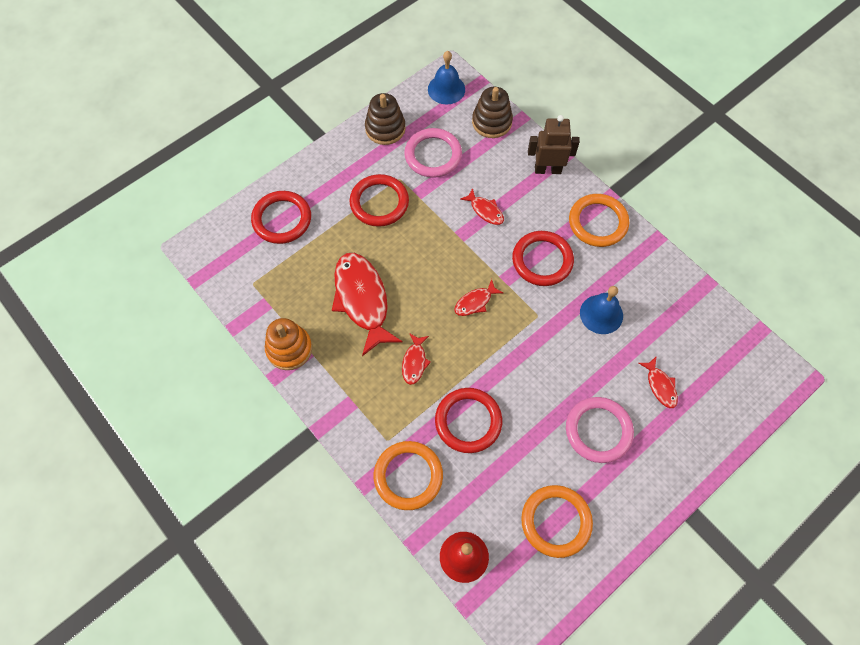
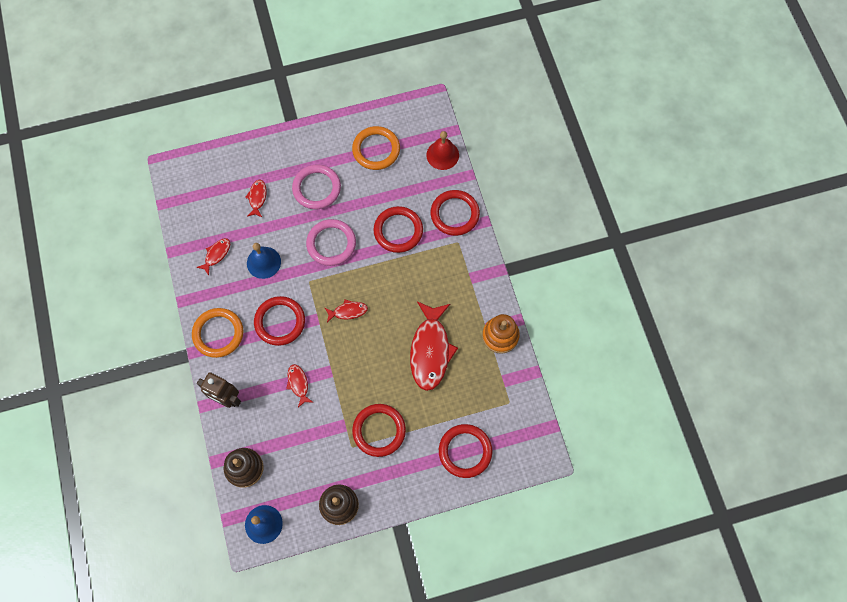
camera: 155 degrees left, 5 degrees up
orange ring [374,441,443,510] -> red ring [431,190,480,236]
red fish [402,333,431,385] -> red fish moved to [196,238,230,275]
pink ring [404,128,462,178] -> pink ring moved to [306,219,356,266]

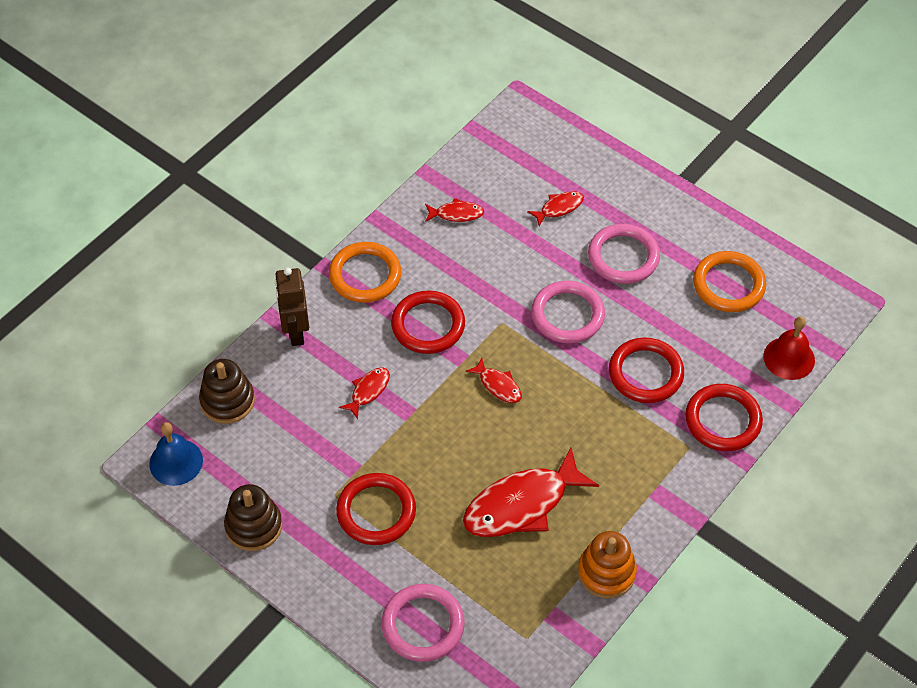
camera: 55 degrees right, 15 degrees down
blue bell [247,243,281,279] -> none
red ring [439,424,493,478] -> pink ring [381,584,465,662]

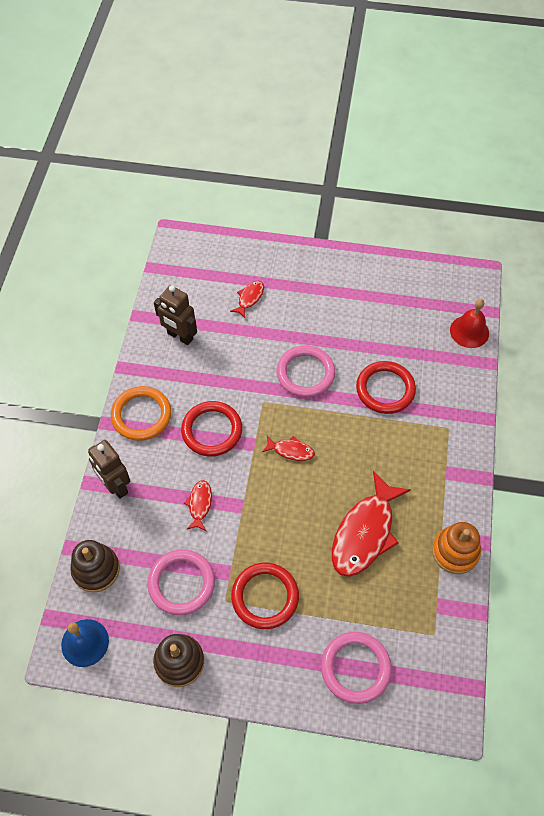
camera: 30 degrees left, 5 degrees up
red fish [425,198,484,222] -> brown robot [154,285,197,345]
pink ring [588,224,660,284] -> pink ring moved to [148,549,215,615]
red ring [685,384,763,451] -> none
orange ring [693,251,766,312] -> none

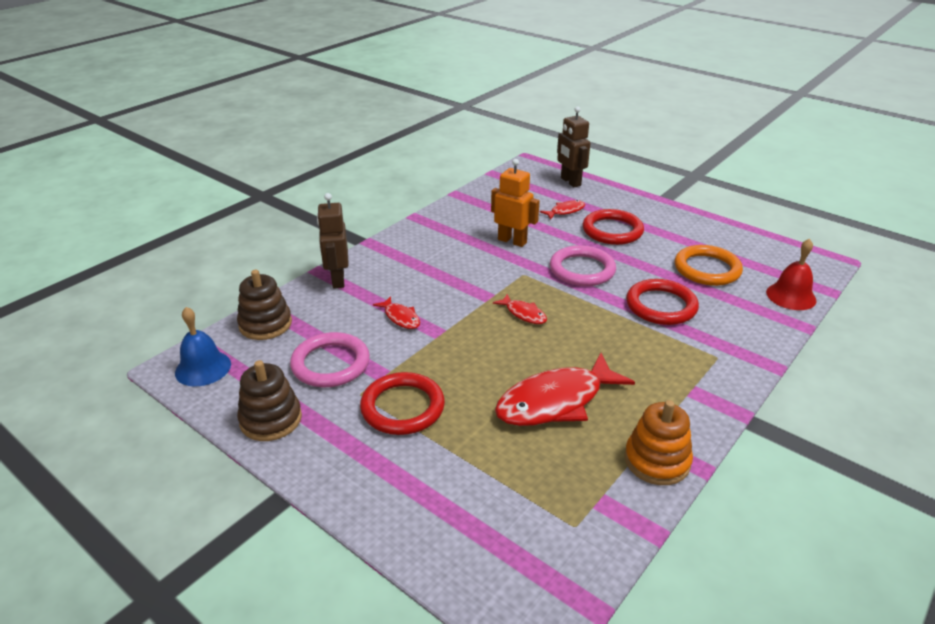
camera: 30 degrees right, 25 degrees down
orange ring [111,386,171,441] -> orange ring moved to [675,245,743,286]
brown robot [154,285,197,345] -> brown robot moved to [557,106,590,187]
red ring [181,401,242,457] -> red ring moved to [583,209,644,245]
red fish [184,480,212,531] -> red fish turned 105 degrees clockwise [373,296,420,329]
pink ring [321,632,392,704] -> none
none -> orange robot [491,159,540,247]

